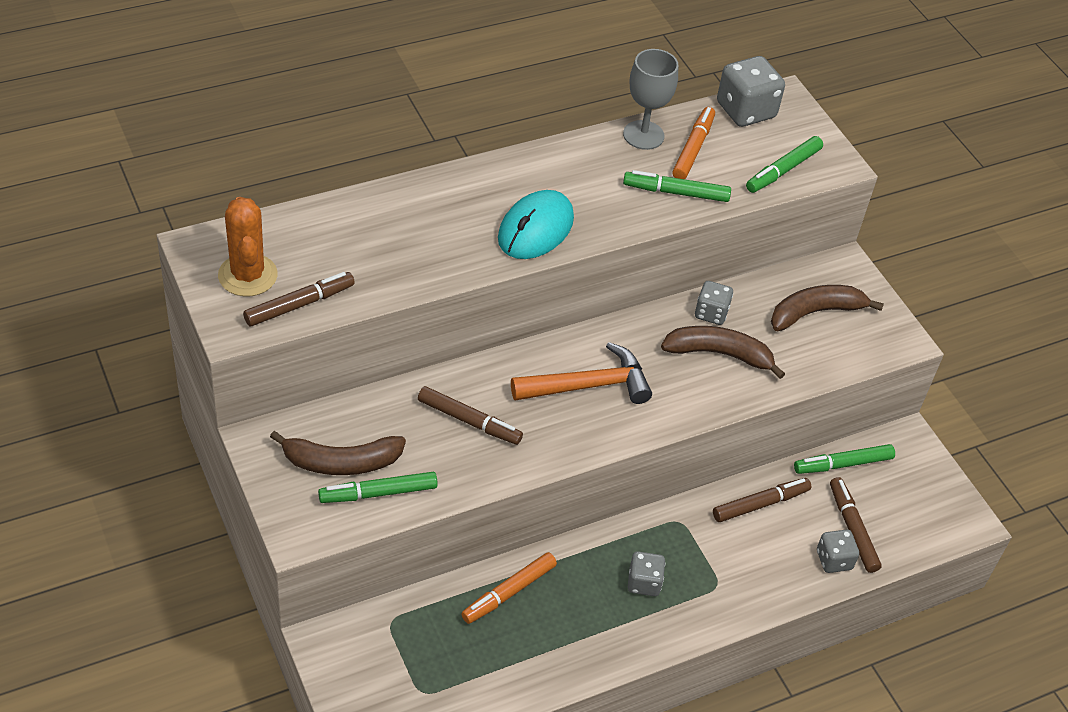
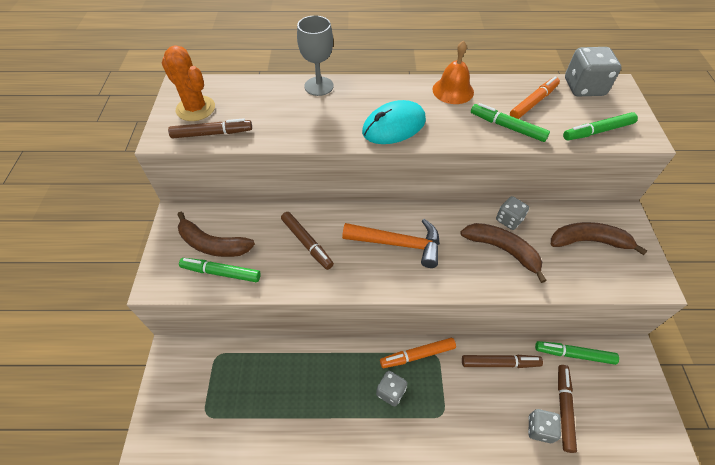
camera: 30 degrees right, 5 degrees up
orange cactus [218,197,278,296] -> orange cactus turned 60 degrees counterclockwise [162,45,215,121]
orange marker [461,552,557,624] -> orange marker moved to [380,338,456,368]
grey goblet [623,49,678,150] -> grey goblet moved to [297,16,334,96]
none -> orange bell [432,40,474,104]

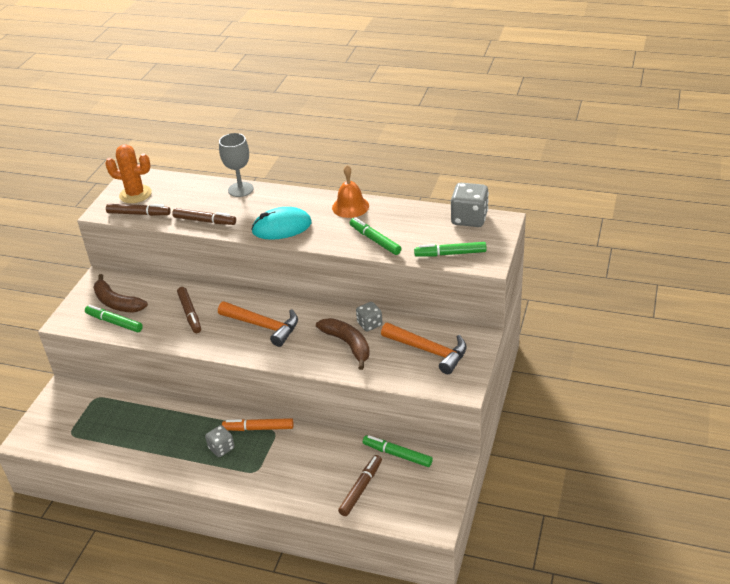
camera: 20 degrees right, 15 degrees down
orange cactus [162,45,215,121] -> orange cactus turned 45 degrees counterclockwise [105,144,152,203]
brown marker [462,355,543,368] -> brown marker moved to [172,208,236,225]
orange marker [510,76,560,119] -> none
grey dice [528,409,561,443] -> none
brown banana [551,222,648,255] -> orange hammer [381,323,467,374]

